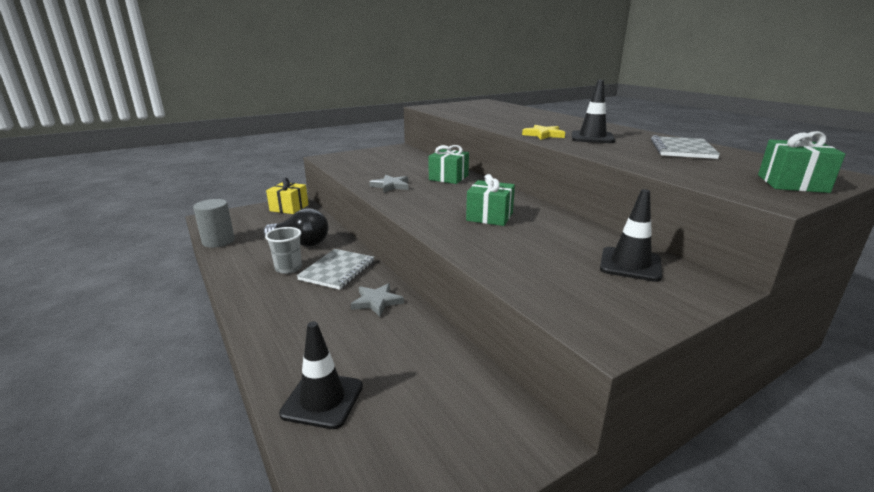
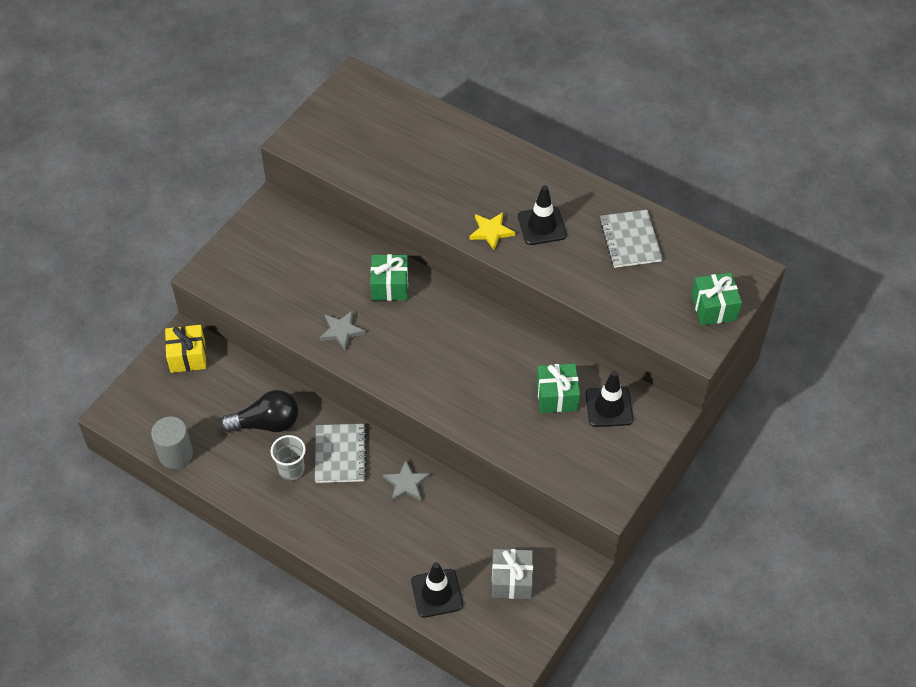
camera: 25 degrees left, 30 degrees up
green gift [466,174,515,226] -> green gift moved to [537,363,580,413]
none -> grey gift [492,549,533,599]

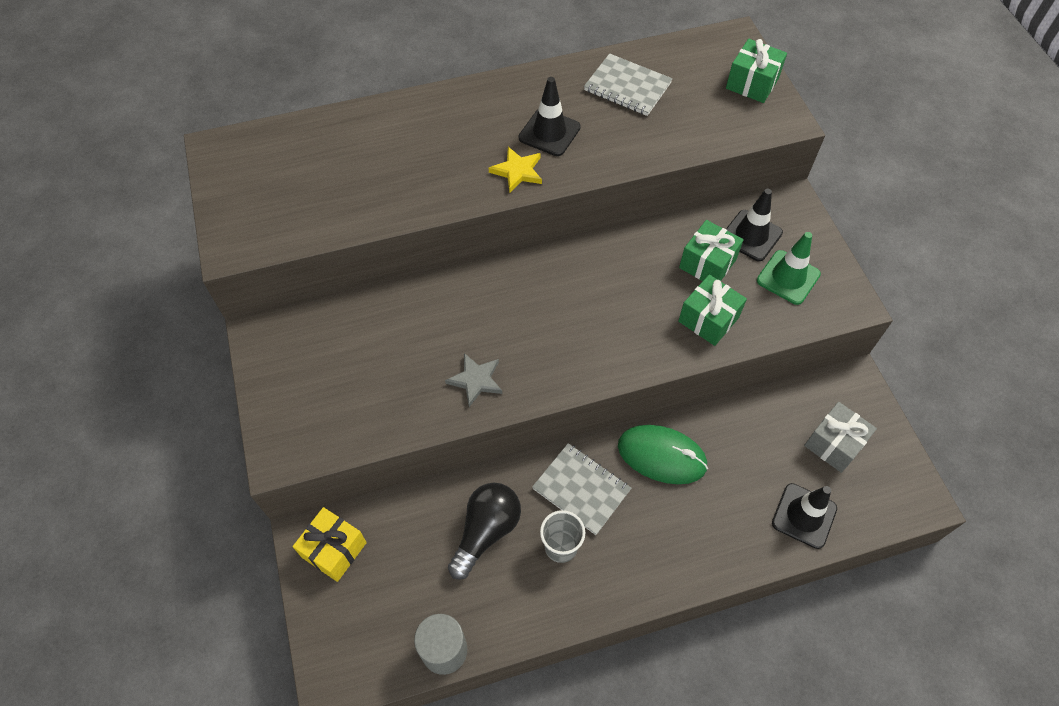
camera: 50 degrees left, 5 degrees up
green gift [370,254,408,301] -> green gift moved to [678,274,747,346]
grey star [383,460,430,502] -> green mouse [618,425,708,484]
none -> green traffic cone [757,232,821,305]

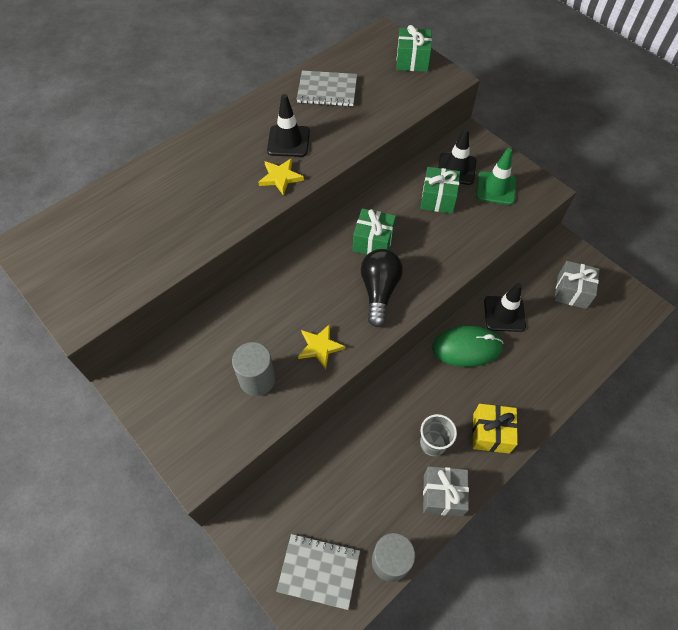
camera: 25 degrees left, 0 degrees up
yellow gift [293,507,367,582] -> yellow gift moved to [473,404,518,453]
grey star [445,353,502,407] -> yellow star [298,324,345,369]
black light bulb [448,483,521,580] -> black light bulb moved to [361,249,403,327]
grey notebook [532,443,631,535] -> grey notebook moved to [276,534,360,610]
green gift [678,274,747,346] -> green gift moved to [353,208,396,255]
black traffic cone [772,483,837,549] -> black traffic cone moved to [484,283,526,332]
none -> grey cylinder [232,342,276,396]
none -> grey gift [423,466,469,517]

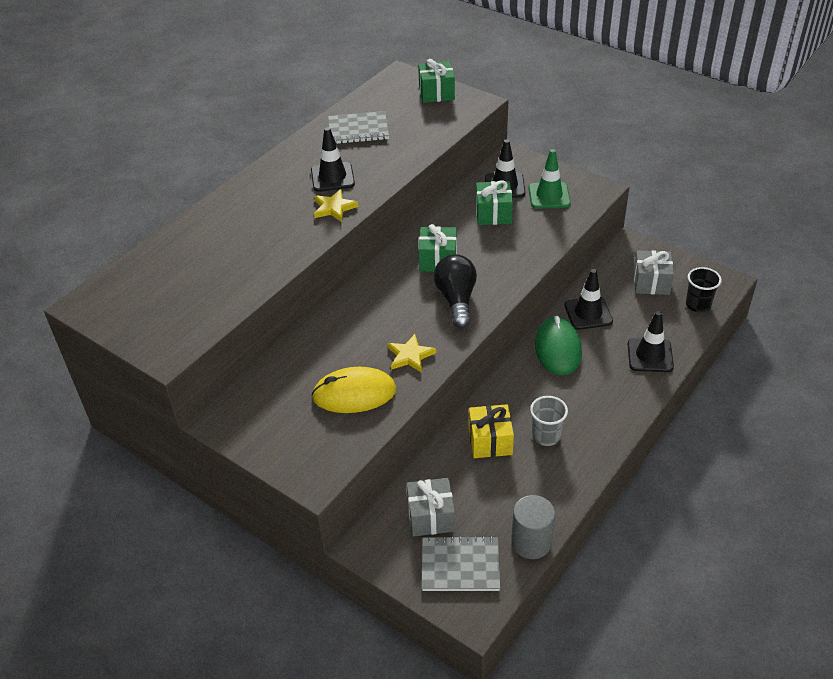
camera: 10 degrees left, 15 degrees down
grey cylinder [232,342,276,396] -> yellow mouse [311,367,396,413]
grey gift [423,466,469,517] -> grey gift moved to [407,478,455,537]
green mouse [432,325,503,367] -> green mouse turned 75 degrees counterclockwise [535,316,582,375]
yellow gift [473,404,518,453] -> yellow gift moved to [469,404,514,458]
none -> black traffic cone [628,311,674,372]
none -> black cup [686,267,722,312]

